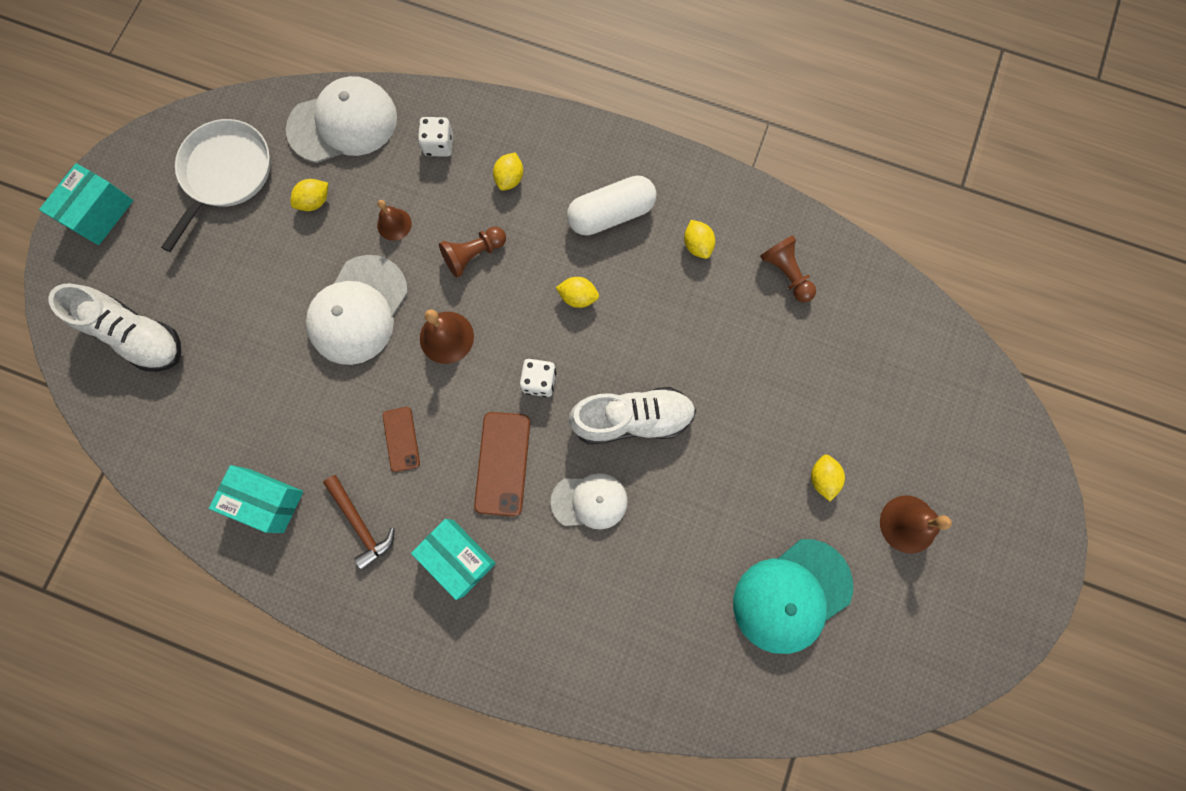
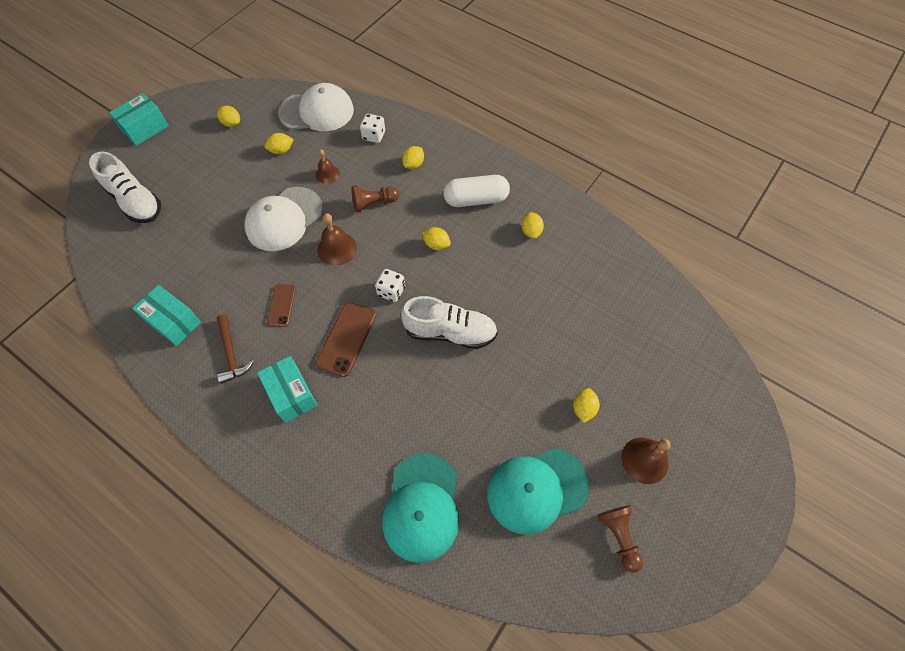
camera: 15 degrees right, 15 degrees down
white pan [161,119,270,252] -> yellow lemon [217,106,240,127]
white cap [550,473,628,529] -> none
brown pawn [760,235,816,302] -> brown pawn moved to [597,505,643,573]
none -> turquoise cap [382,453,459,563]

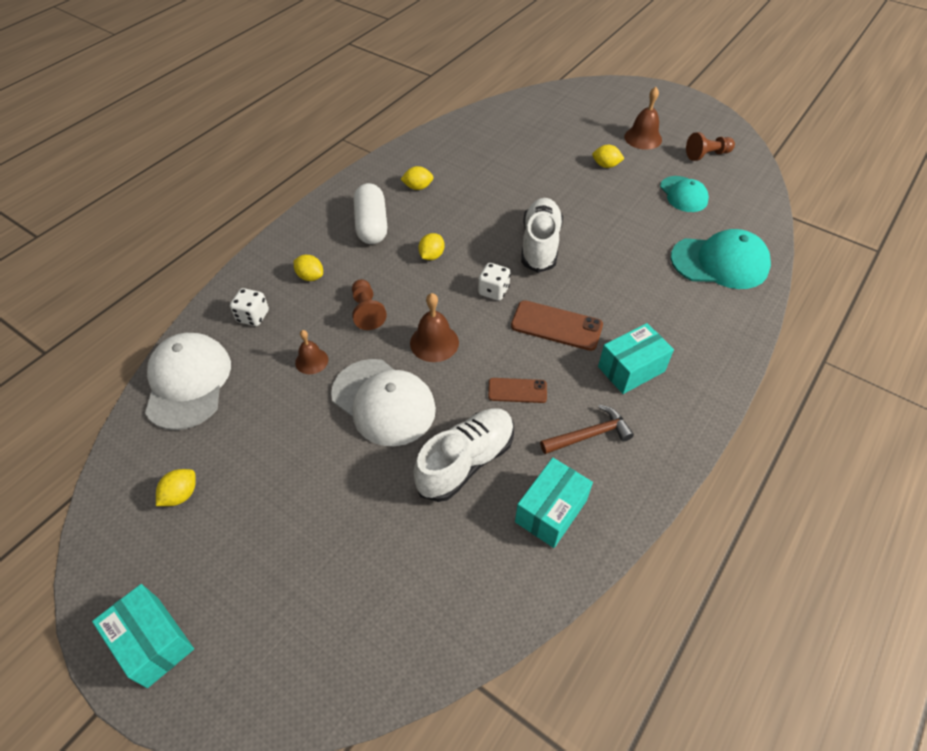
camera: 90 degrees left, 10 degrees down
white shoe [89,151,161,223] -> white shoe moved to [413,408,514,502]
yellow lemon [265,133,294,154] -> none
turquoise cap [487,448,589,535] -> turquoise cap [660,176,709,212], size x0.62

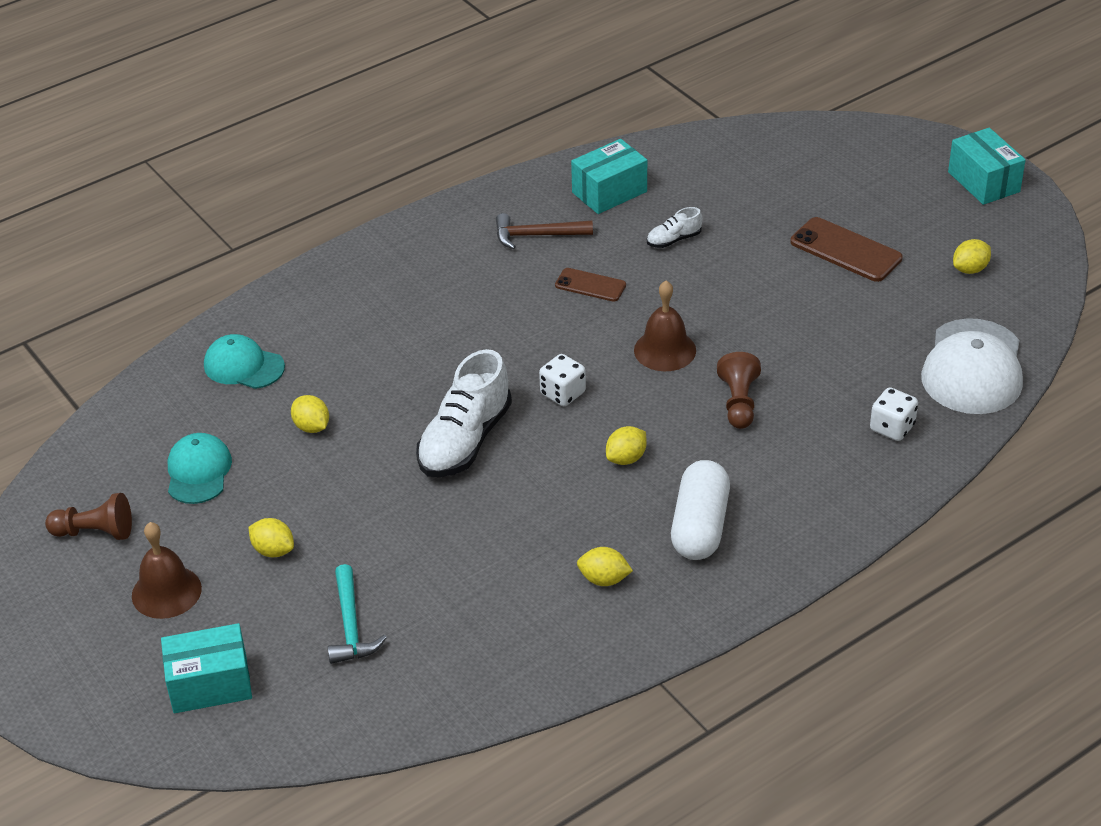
camera: 160 degrees left, 10 degrees down
yellow lemon [294,255,323,281] -> yellow lemon moved to [291,395,329,433]
brown bell [295,330,328,374] -> none
white cap [331,359,436,446] -> none
white shoe [413,408,514,502] -> white shoe [647,207,702,248], size x0.47
brown phone [511,300,603,351] -> brown phone moved to [790,217,903,282]
turquoise box [598,323,674,394] -> turquoise box moved to [161,623,252,713]
turquoise cap [671,229,771,289] -> turquoise cap [204,334,285,389], size x0.62
none -> turquoise hammer [328,564,387,664]

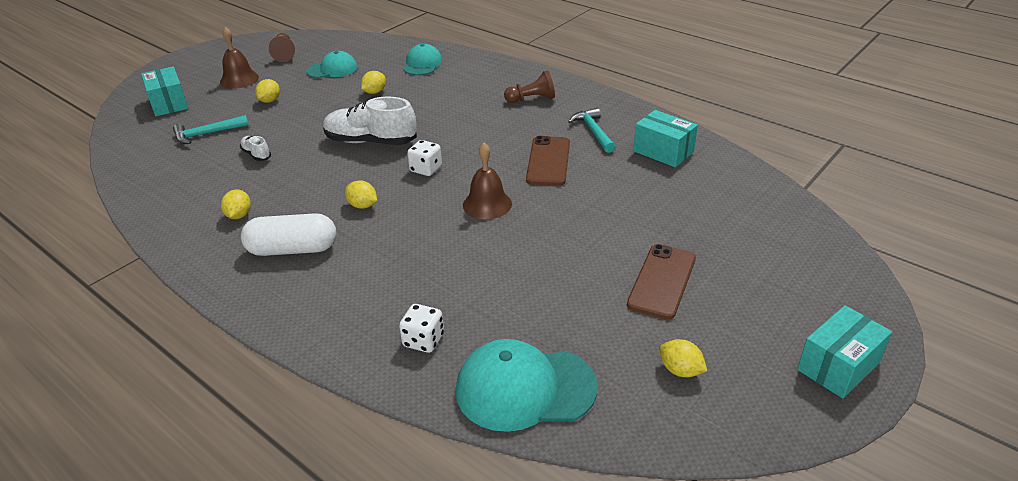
camera: 75 degrees right, 5 degrees down
brown hammer [496,213,593,249] -> turquoise hammer [568,108,615,153]
brown phone [555,268,626,302] -> brown phone [526,136,570,186], size x1.61
white shoe [647,207,702,248] -> white shoe moved to [240,136,271,161]
brown pawn [717,352,761,429] -> brown pawn moved to [504,70,555,103]
white cap [921,318,1023,414] -> turquoise cap [456,339,598,432]

